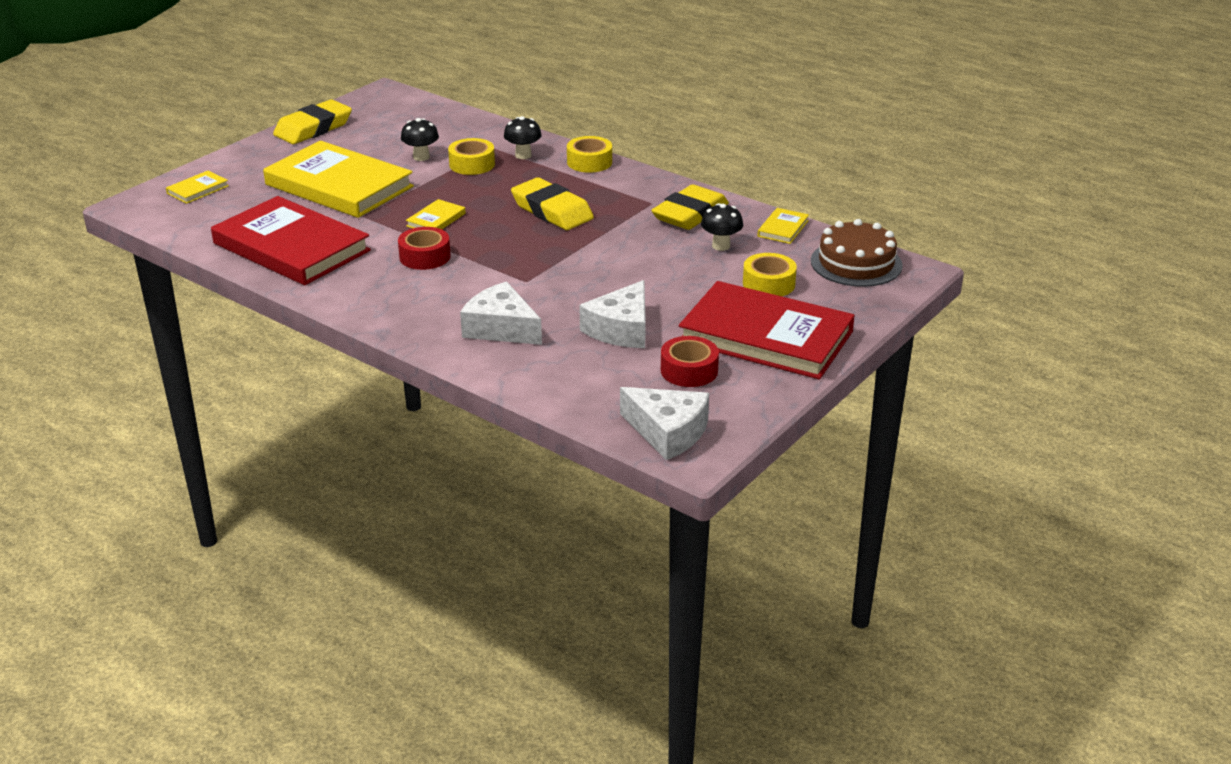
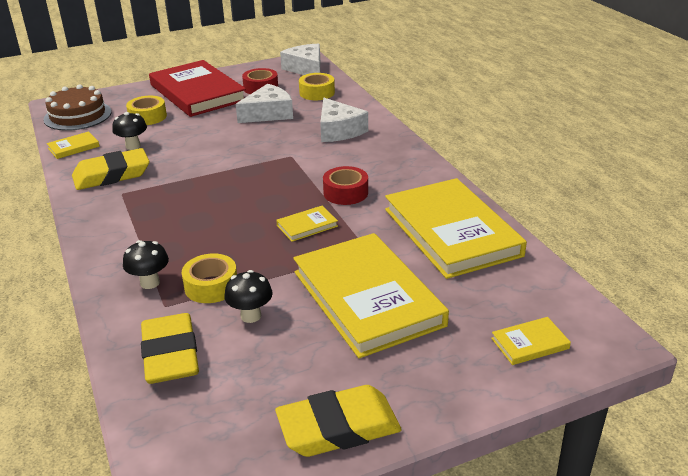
camera: 150 degrees left, 0 degrees up
red book [211,196,371,285] -> yellow book [385,178,527,279]
yellow eraser [511,177,594,230] -> yellow eraser moved to [141,313,199,384]
yellow tape [567,136,612,173] -> yellow tape moved to [299,73,335,100]

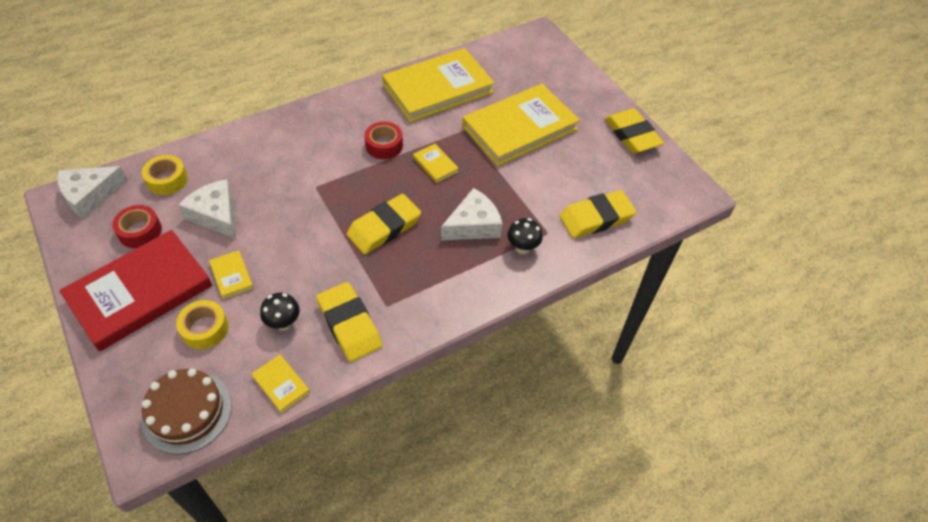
camera: 100 degrees left, 20 degrees up
yellow tape [182,253,237,303] -> none
black mushroom [224,270,273,323] -> none
white cheese [320,98,368,142] -> white cheese moved to [441,188,503,241]
yellow book [491,317,571,365] -> yellow book moved to [209,250,253,299]
none -> yellow eraser [346,194,421,254]

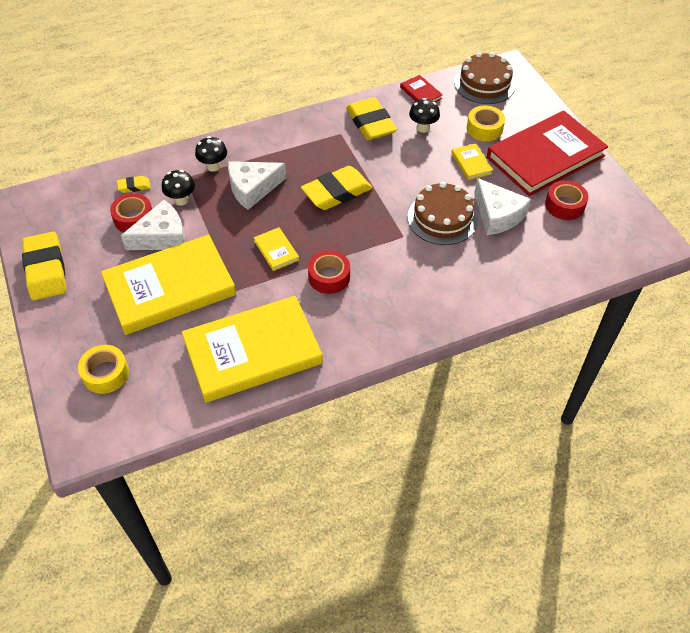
camera: 170 degrees left, 0 degrees up
white cheese [57,166,128,219] -> white cheese moved to [121,200,186,250]
yellow tape [142,155,188,195] -> yellow tape moved to [78,345,129,394]
yellow book [252,355,310,413] -> red book [400,75,443,102]
yellow eraser [559,190,636,238] -> yellow eraser [117,176,150,193], size x0.46
none -> red tape [110,193,152,233]
none -> black mushroom [162,170,195,205]
none -> brown cake [407,182,478,245]

